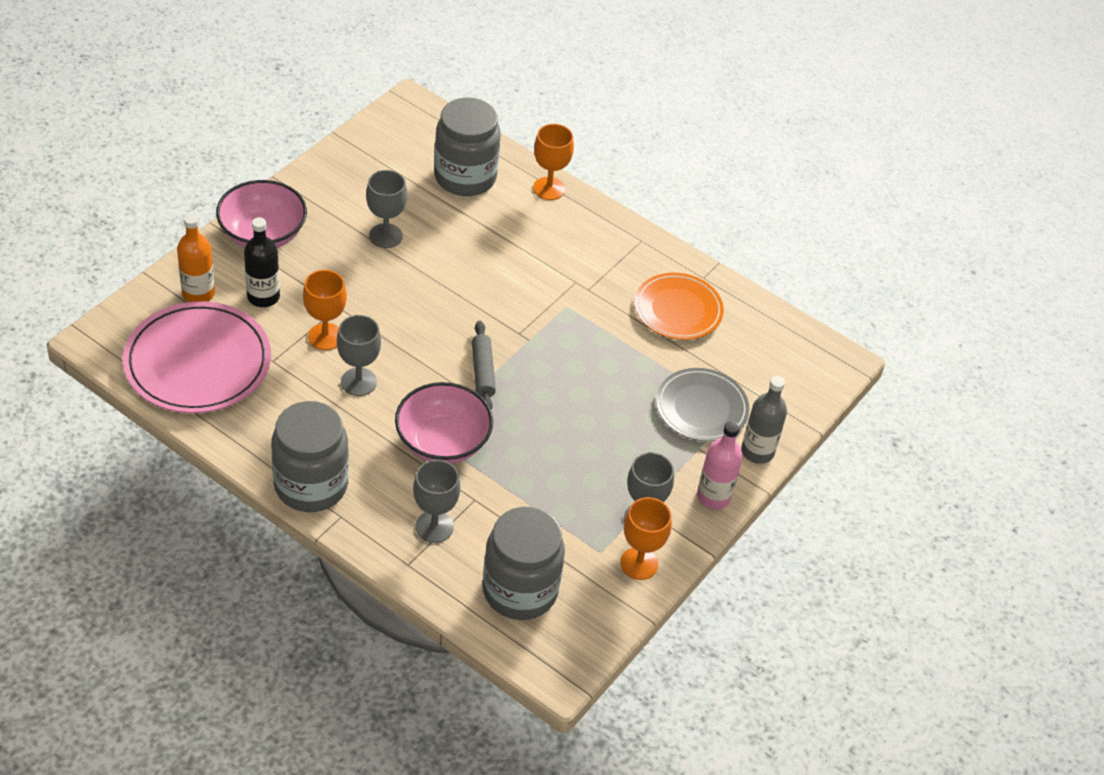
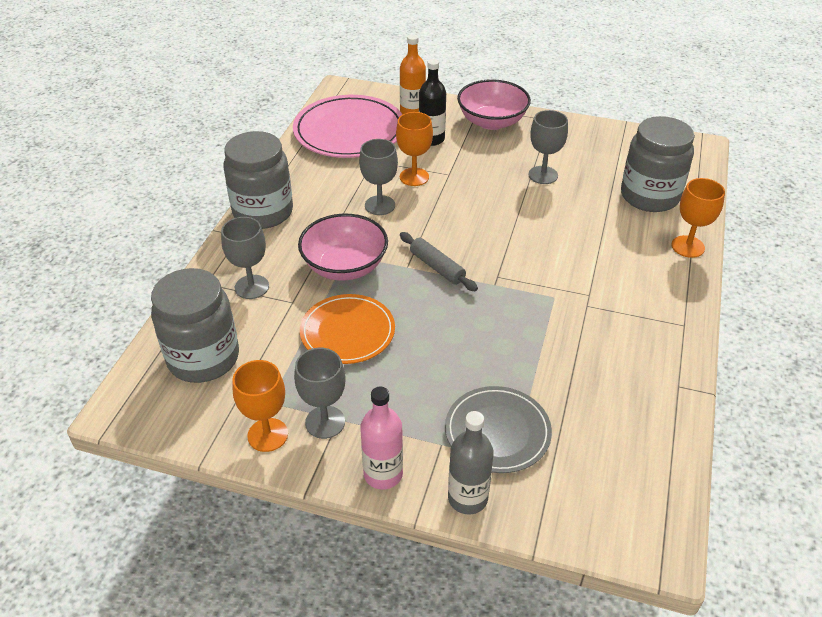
camera: 75 degrees right, 5 degrees down
grey rolling pin [472,320,496,410] -> grey rolling pin turned 75 degrees clockwise [400,232,478,291]
orange plate [635,273,724,340] -> orange plate moved to [300,294,395,364]

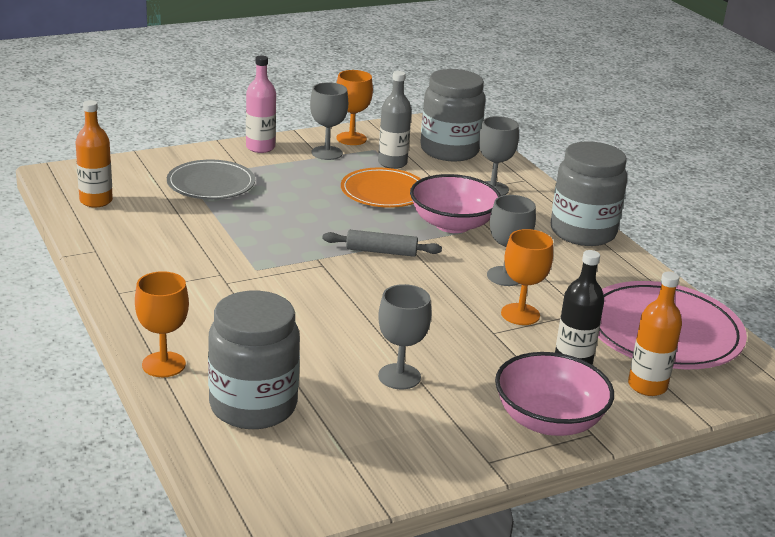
camera: 135 degrees right, 15 degrees down
grey bottle [448,411,494,514] -> grey bottle moved to [378,71,412,169]
none -> orange bottle [76,100,113,207]

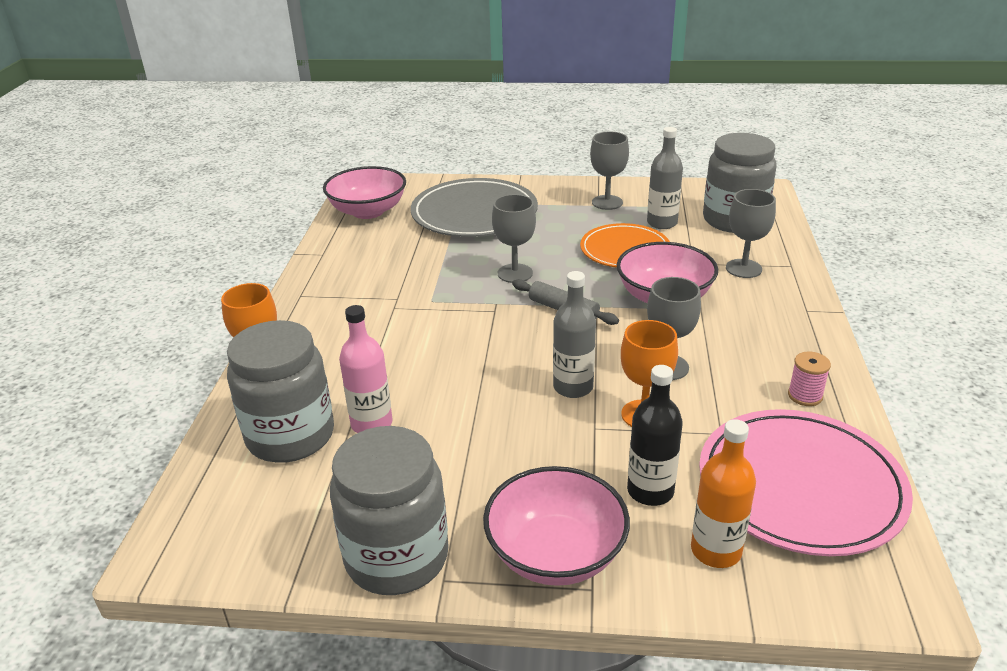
camera: 35 degrees right, 5 degrees up
orange bottle [76,100,113,207] -> pink bowl [323,166,406,219]
grey plate [167,160,255,199] -> grey plate [411,178,538,237], size x1.53
pink bottle [246,56,276,153] -> pink bottle moved to [339,305,393,433]
orange goblet [337,70,373,145] -> none
grey goblet [378,284,432,389] -> grey goblet moved to [492,194,536,283]
grey jar [551,141,627,246] -> grey jar moved to [330,426,449,595]
none -> grey bottle [553,271,596,398]
none -> pink spool [788,352,831,406]

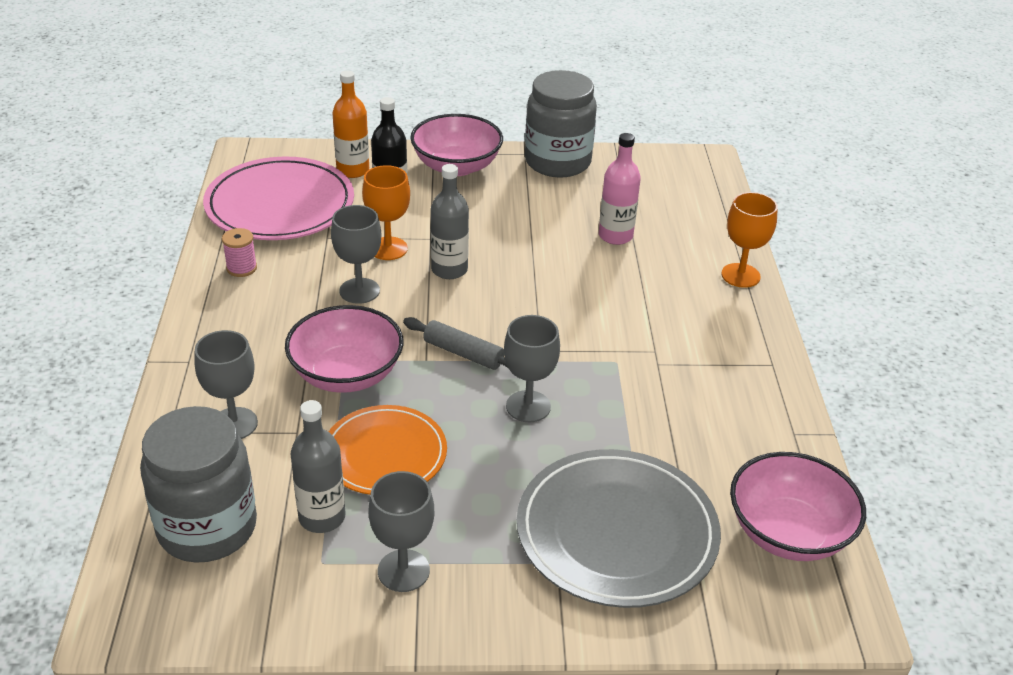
camera: 170 degrees right, 5 degrees up
grey jar [227,320,334,463] -> none

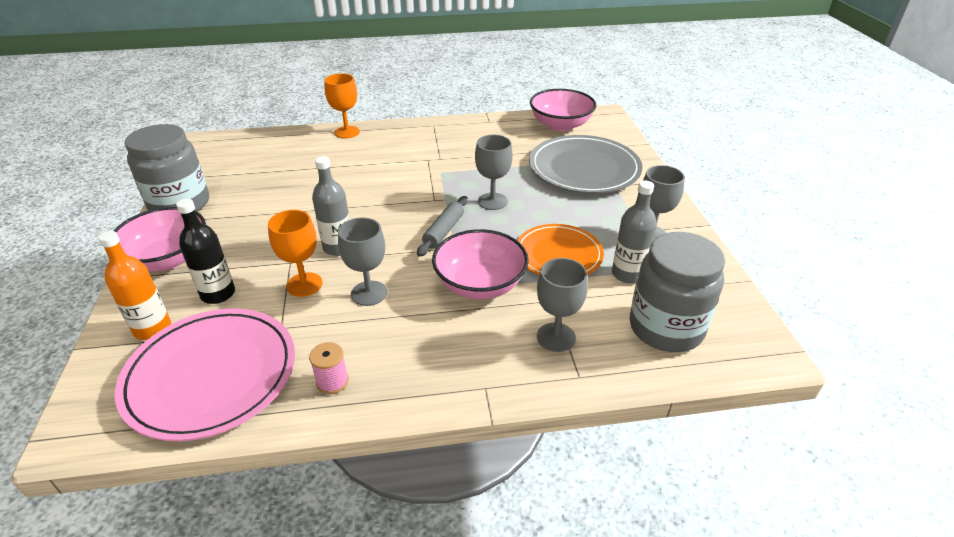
camera: 95 degrees left, 0 degrees up
pink bottle [599,133,641,245] -> none

